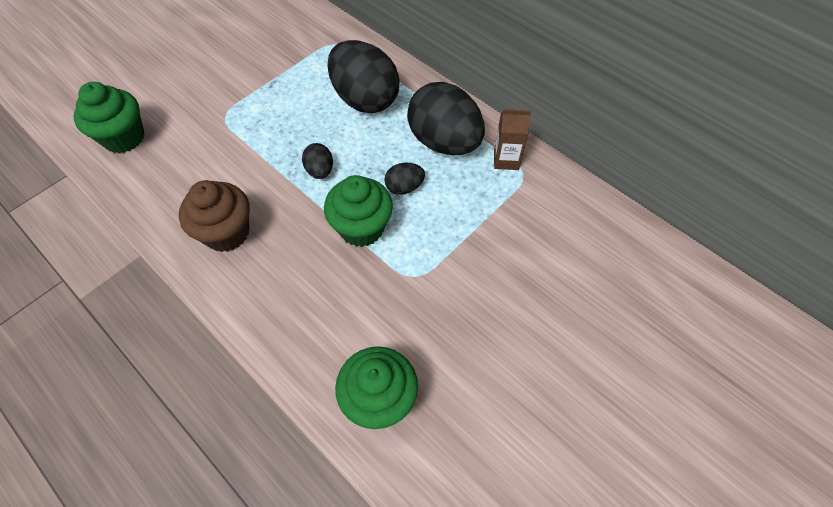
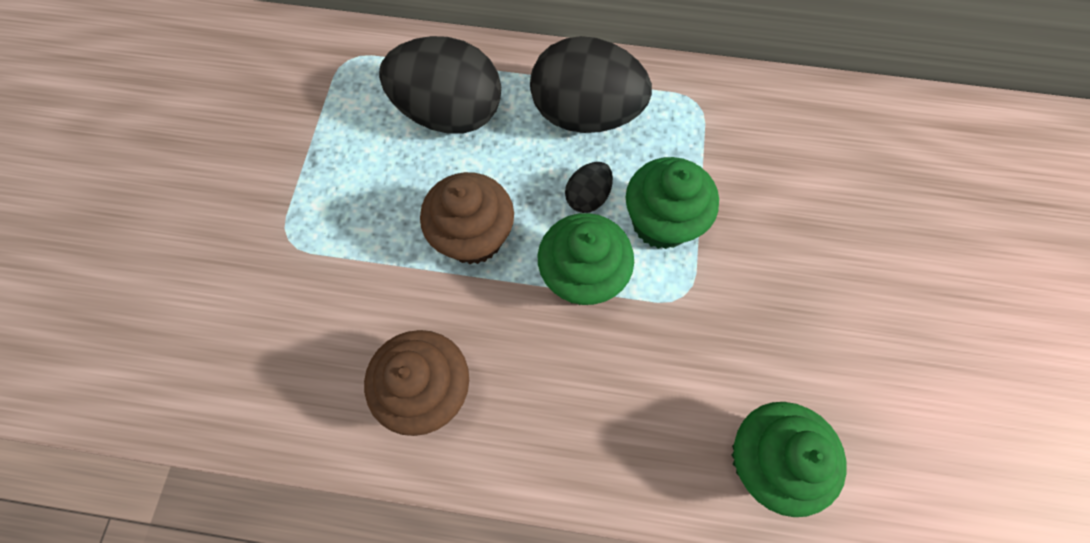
camera: 35 degrees left, 10 degrees up
green cupcake [74,82,144,153] -> green cupcake moved to [626,157,719,249]
black egg [302,143,333,179] -> brown cupcake [420,172,514,264]
brown carton [494,109,531,170] -> none

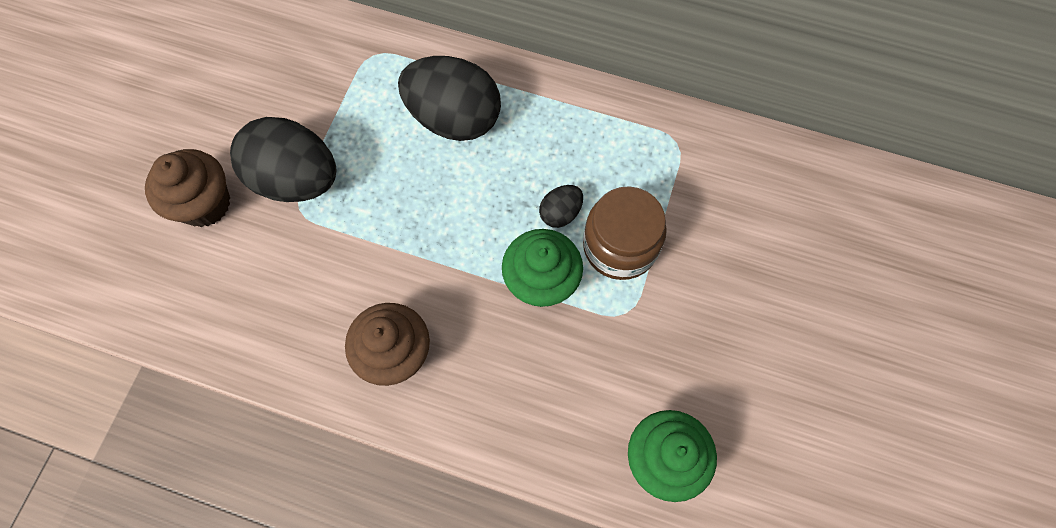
camera: 10 degrees right, 0 degrees up
brown cupcake [420,172,514,264] -> brown cupcake moved to [145,149,230,227]
black egg [530,36,652,133] -> black egg moved to [230,117,336,202]
green cupcake [626,157,719,249] -> brown jar [583,186,667,280]

